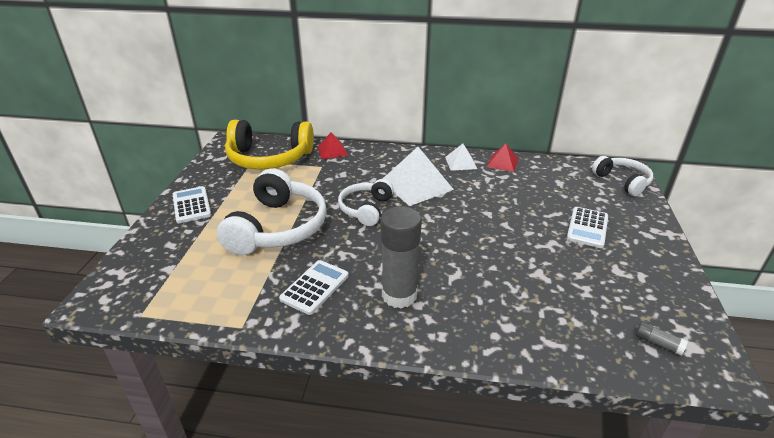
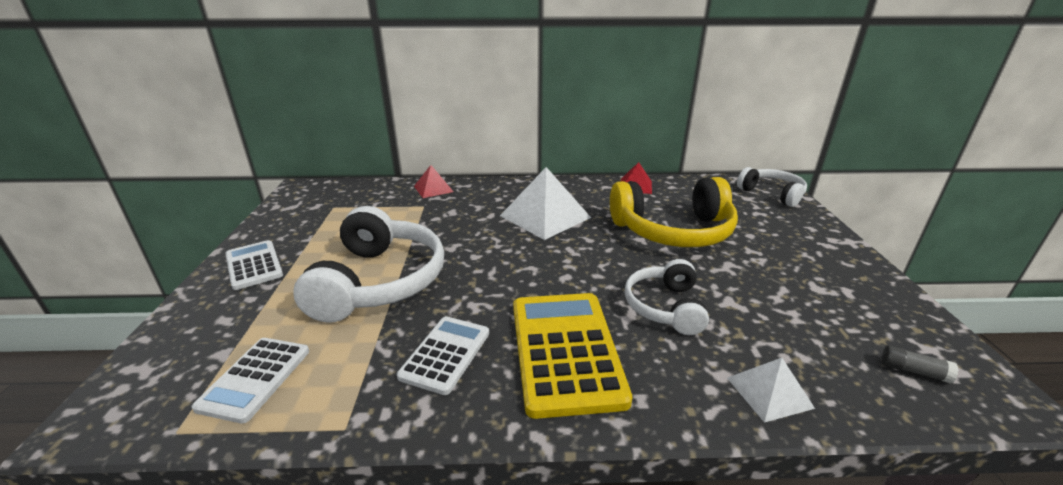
camera: 10 degrees left, 5 degrees down
yellow headphones [225,120,314,170] -> yellow headphones moved to [610,177,738,247]
white headphones [338,179,394,226] -> white headphones moved to [624,259,709,335]
grey glue stick [381,206,422,309] -> yellow calculator [513,293,632,419]
white pyramid [445,143,477,171] -> white pyramid moved to [727,358,815,423]
white calculator [567,207,608,248] -> white calculator moved to [191,338,309,424]

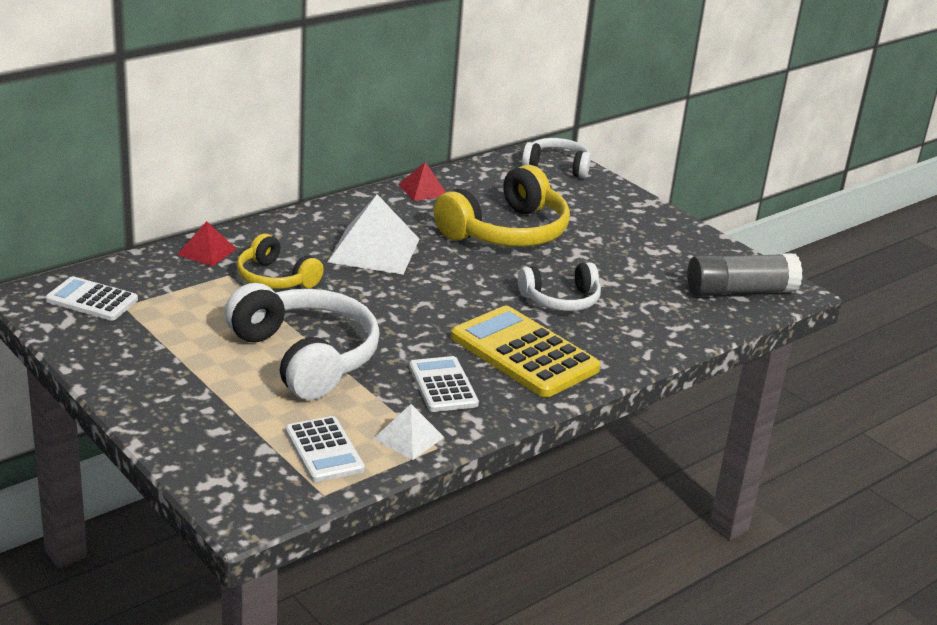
camera: 40 degrees left, 0 degrees up
white calculator [225,240,283,290] -> white calculator moved to [45,276,138,321]
white headphones [624,259,709,335] -> white headphones turned 75 degrees counterclockwise [518,262,601,311]
white pyramid [727,358,815,423] -> white pyramid moved to [373,404,444,460]
grey glue stick [881,345,958,383] -> grey glue stick [687,253,803,296], size x2.49
none -> yellow headphones [237,234,324,289]

